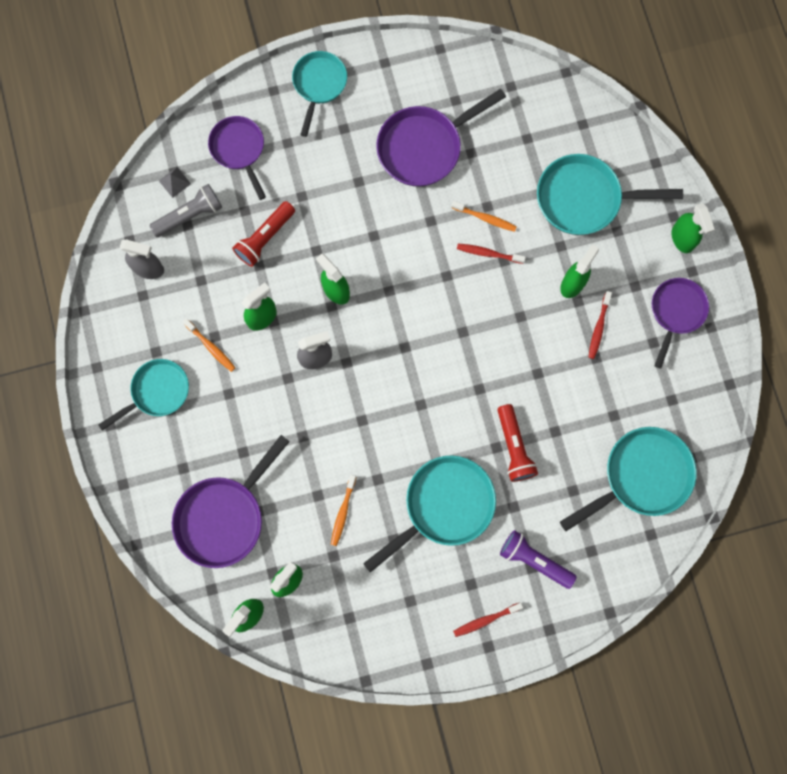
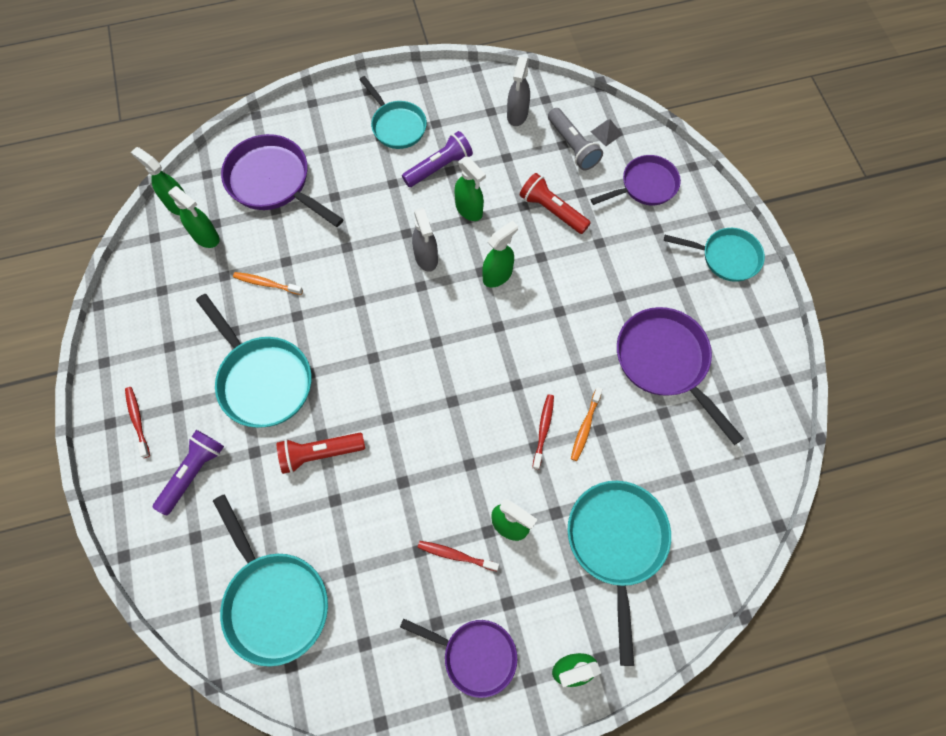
camera: 90 degrees right, 10 degrees down
orange toothbrush [183,318,236,372] -> purple flashlight [402,131,473,187]

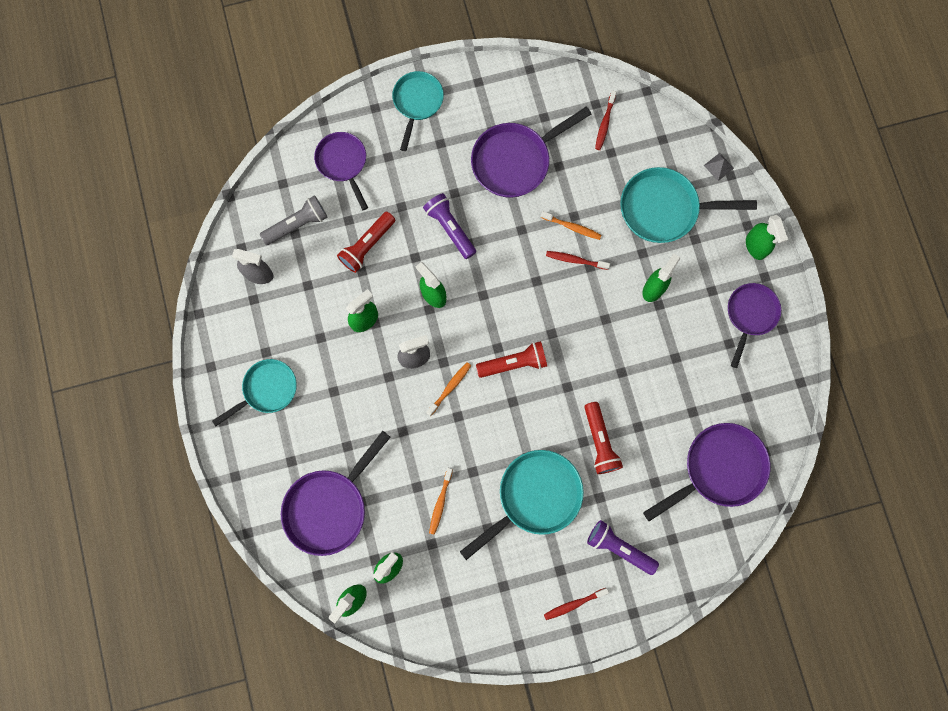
camera: 90 degrees left, 10 degrees up
turquoise pan [213,494,328,667] -> purple pan [643,423,771,521]
purple flashlight [402,131,473,187] -> purple flashlight moved to [423,193,476,259]
red toothbrush [418,541,499,571] -> red toothbrush moved to [595,90,617,150]
grey pyramid [591,119,623,146] -> grey pyramid moved to [704,153,734,181]
none -> orange toothbrush [426,362,471,416]
none -> red flashlight [476,341,547,378]

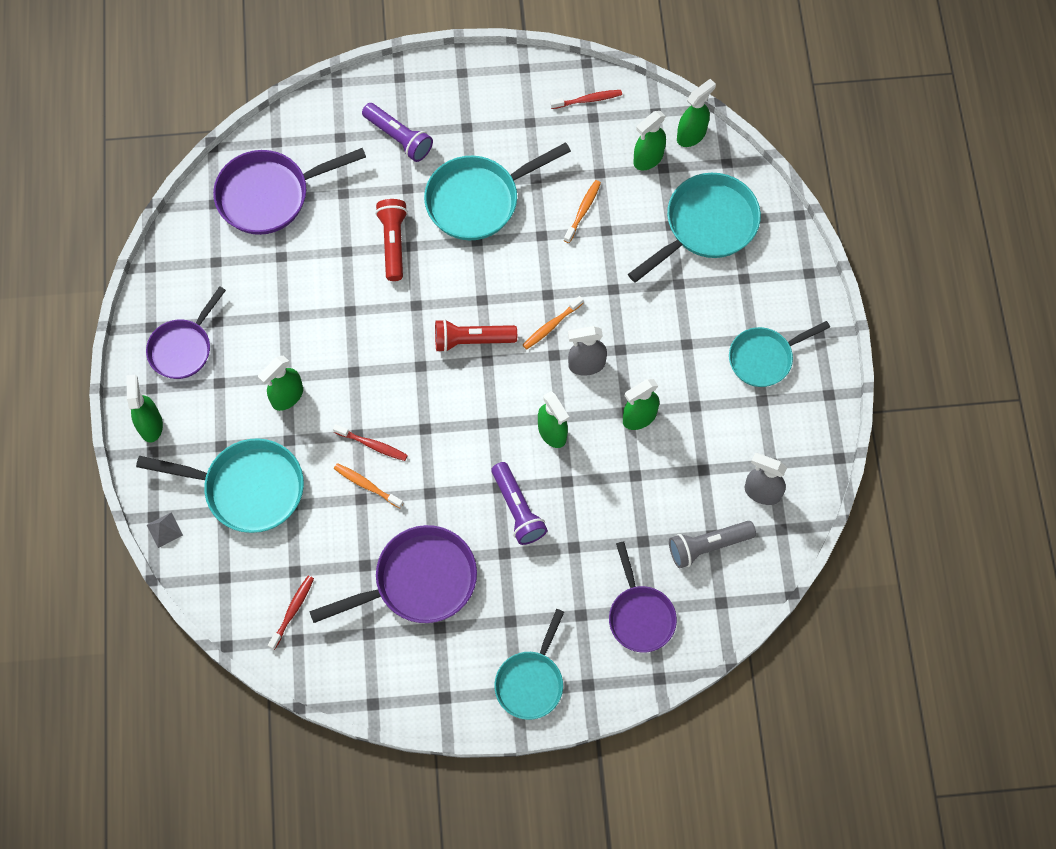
camera: 170 degrees left, 10 degrees down
purple pan [281,431,390,556] -> turquoise pan [628,173,761,282]
red flashlight [337,212,395,273] -> none
red toothbrush [544,588,609,620] -> red toothbrush moved to [550,90,622,109]

